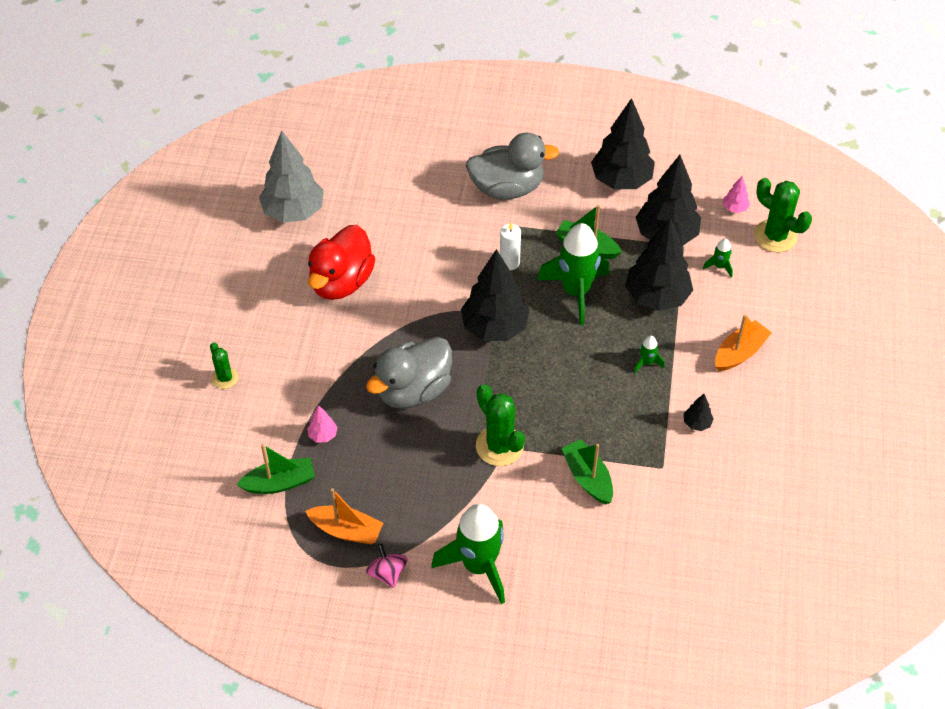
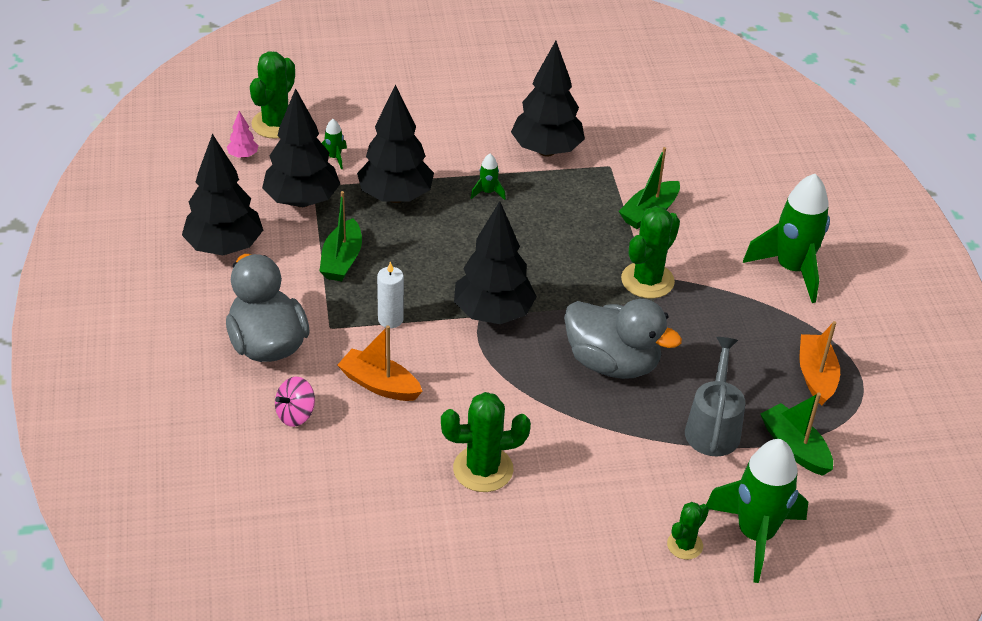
camera: 110 degrees left, 10 degrees down
grey tree [259,130,324,223] -> none
pink tree [307,405,338,442] -> grey watering can [685,337,745,456]
red duck [308,225,375,300] -> green cactus [441,392,531,492]
pink spinning top [366,543,407,588] -> pink spinning top moved to [275,377,315,427]
green rocket [537,223,610,326] -> green rocket moved to [706,439,808,583]
black tree [684,394,714,431] -> black tree [511,41,585,156], size x2.37
orange boat [715,314,772,371] -> orange boat moved to [338,325,423,401]

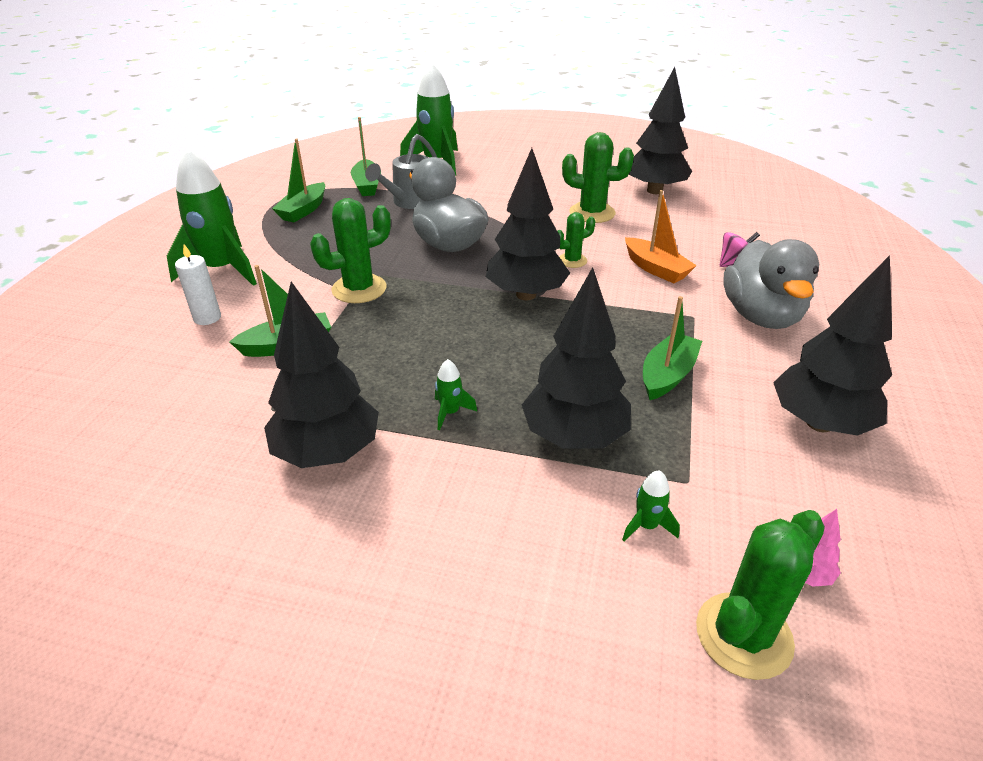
camera: 155 degrees left, 5 degrees down
black tree [262,88,340,207] -> black tree moved to [629,67,692,194]
white candle [377,262,404,328] -> white candle moved to [175,244,221,325]
green cactus [667,502,709,560] -> green cactus moved to [557,212,595,268]
orange boat [799,321,840,405] -> green boat [272,139,325,222]

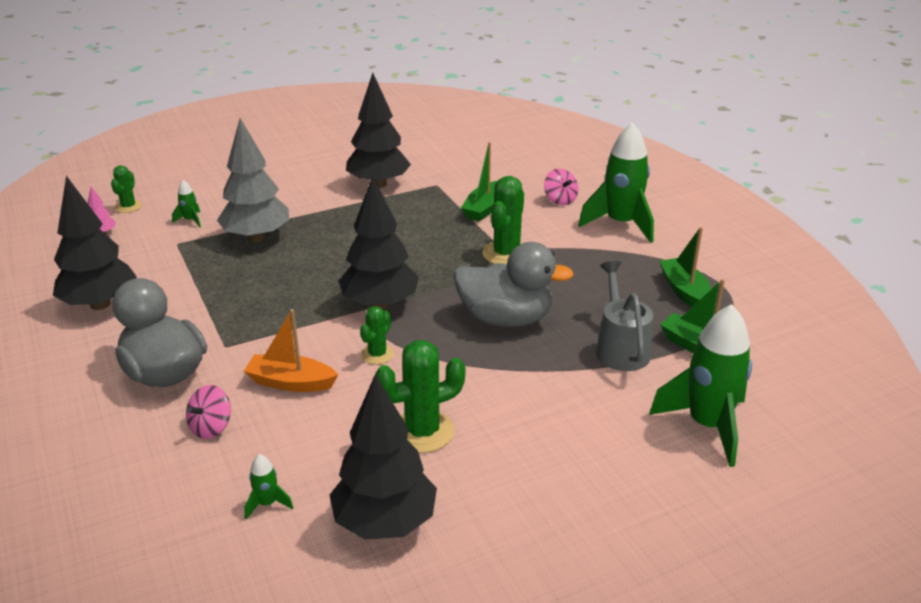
camera: 140 degrees right, 5 degrees down
white candle [175,244,221,325] -> pink spinning top [544,169,578,205]
green rocket [435,359,477,430] -> green rocket moved to [245,454,293,519]
black tree [522,267,631,449] -> grey tree [217,118,289,242]
green boat [643,296,702,400] -> none
green cactus [696,510,825,680] -> green cactus [111,165,142,213], size x0.57

